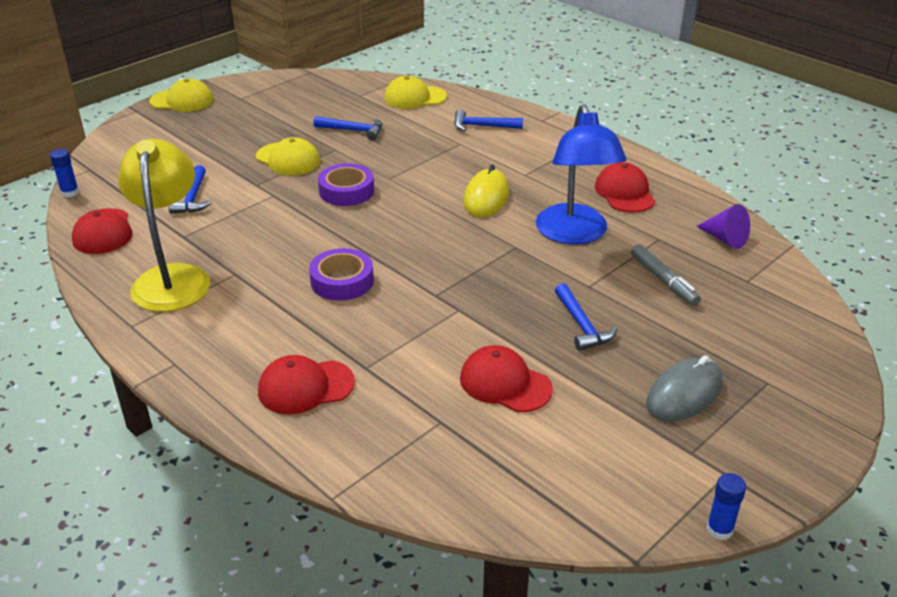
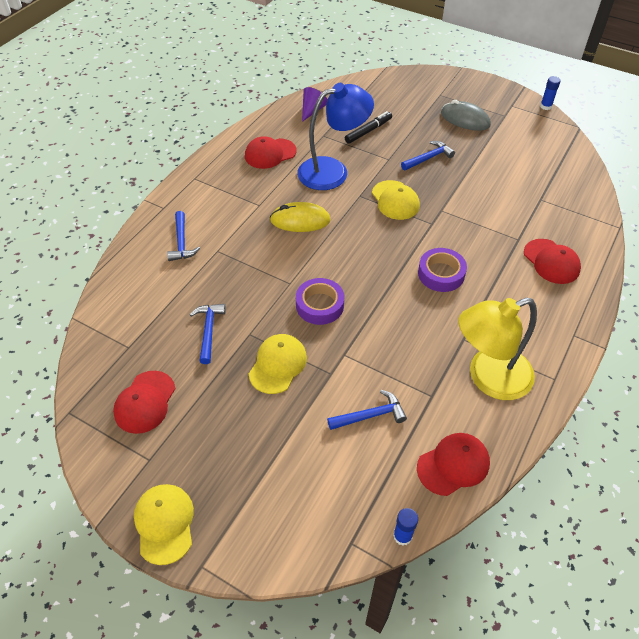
camera: 105 degrees left, 15 degrees up
yellow cap [384,76,447,109] -> yellow cap moved to [372,180,420,220]
red cap [460,345,553,412] -> red cap moved to [113,371,175,434]
grey marker [631,244,701,306] -> black marker [345,111,392,144]

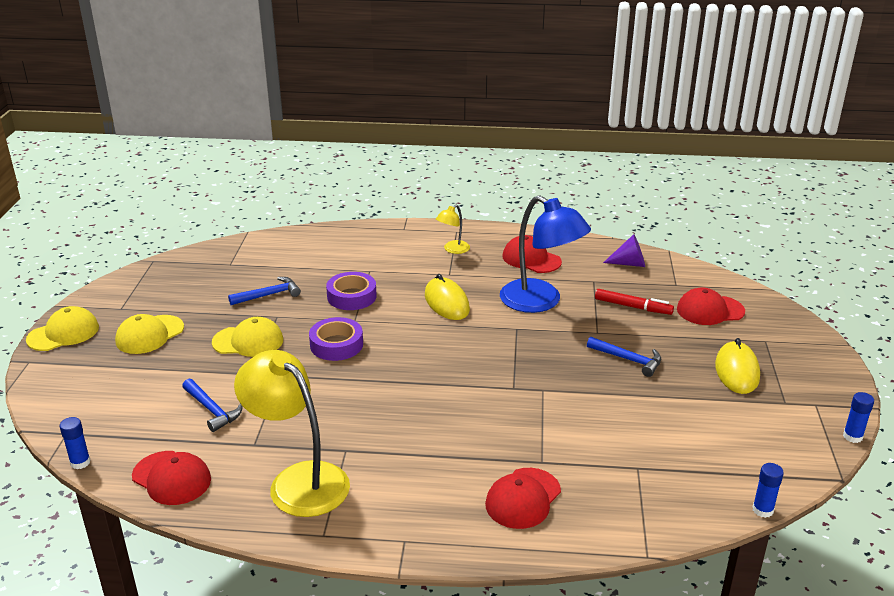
camera: 65 degrees right, 20 degrees down
red cap [113,371,175,434] -> red cap moved to [677,288,745,325]
blue hammer [167,211,200,261] -> none
black marker [345,111,392,144] -> red marker [595,289,674,315]
yellow cap [372,180,420,220] -> yellow cap moved to [115,314,184,354]
purple tape [418,248,467,292] -> purple tape moved to [326,272,377,310]
grey mouse [441,100,491,131] -> yellow mouse [715,338,760,394]
none -> yellow lamp [436,205,470,254]
none -> blue glue stick [752,463,784,518]

